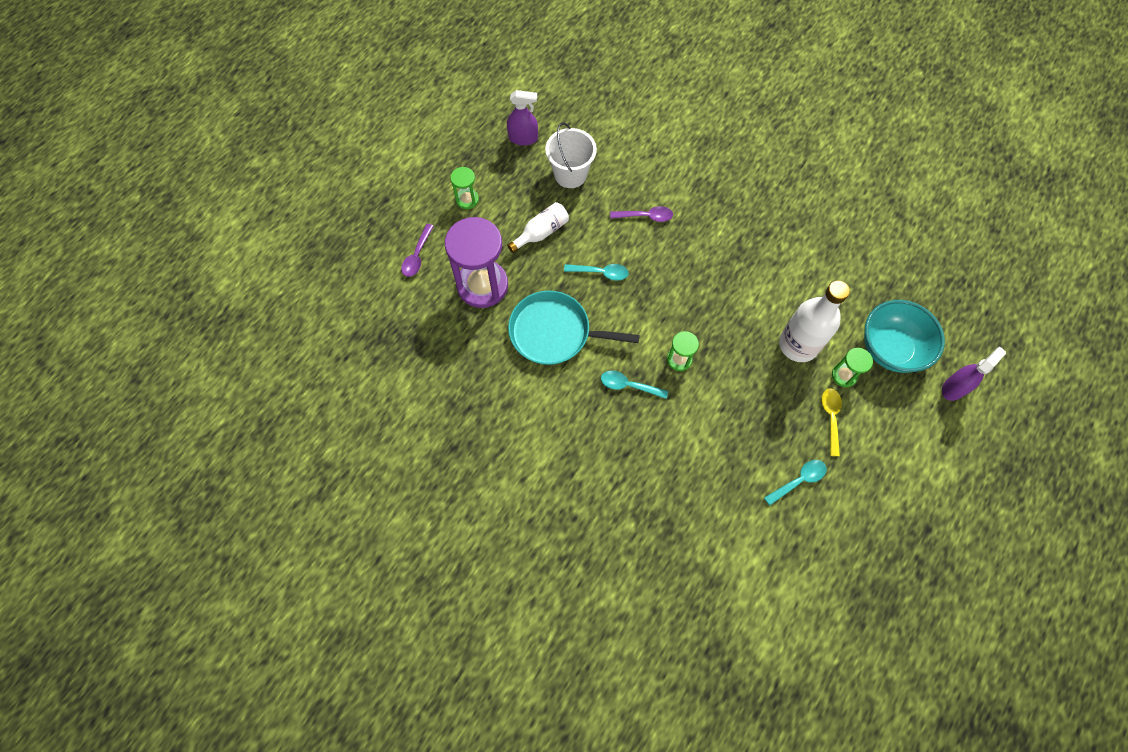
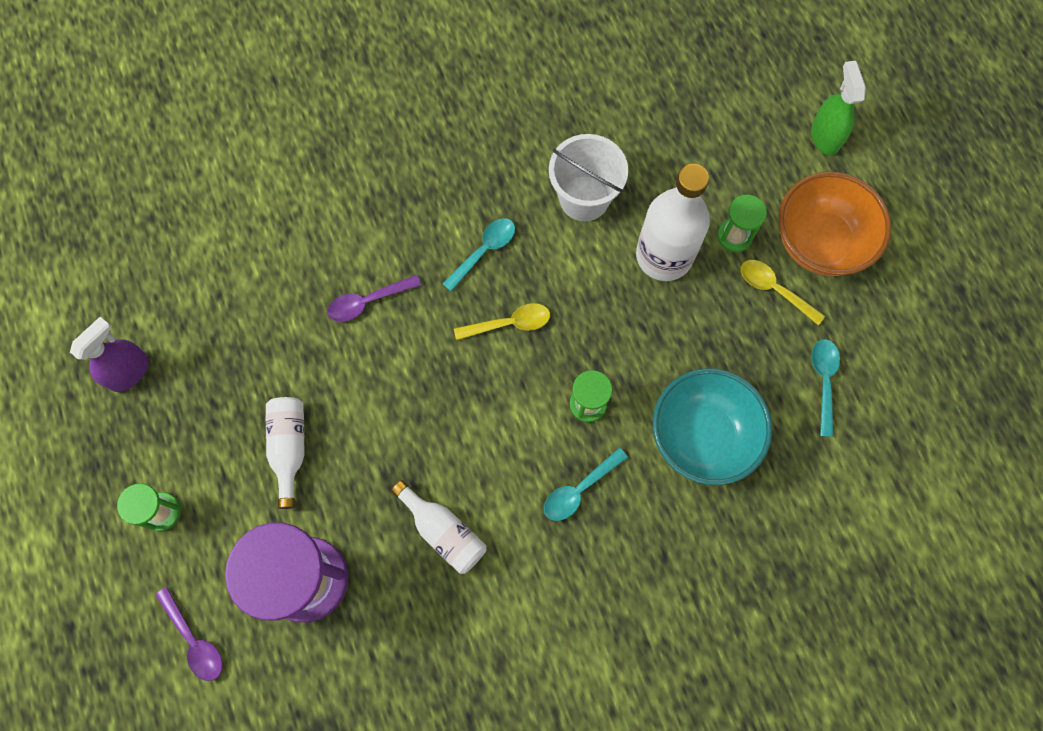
camera: 55 degrees left, 5 degrees up
turquoise pan [508,291,640,365] -> white bottle [391,480,487,574]
white bucket [545,122,597,188] -> white bucket moved to [549,134,628,222]
turquoise spoon [564,264,629,281] -> turquoise spoon moved to [443,218,515,292]
purple spoon [610,206,673,222] -> purple spoon turned 150 degrees counterclockwise [328,275,421,322]
turquoise bowl [864,300,945,373] -> turquoise bowl moved to [653,368,772,485]
purple spray bottle [942,346,1006,401] -> green spray bottle [811,61,866,156]
none -> yellow spoon [454,303,550,340]
none -> orange bowl [779,172,891,276]

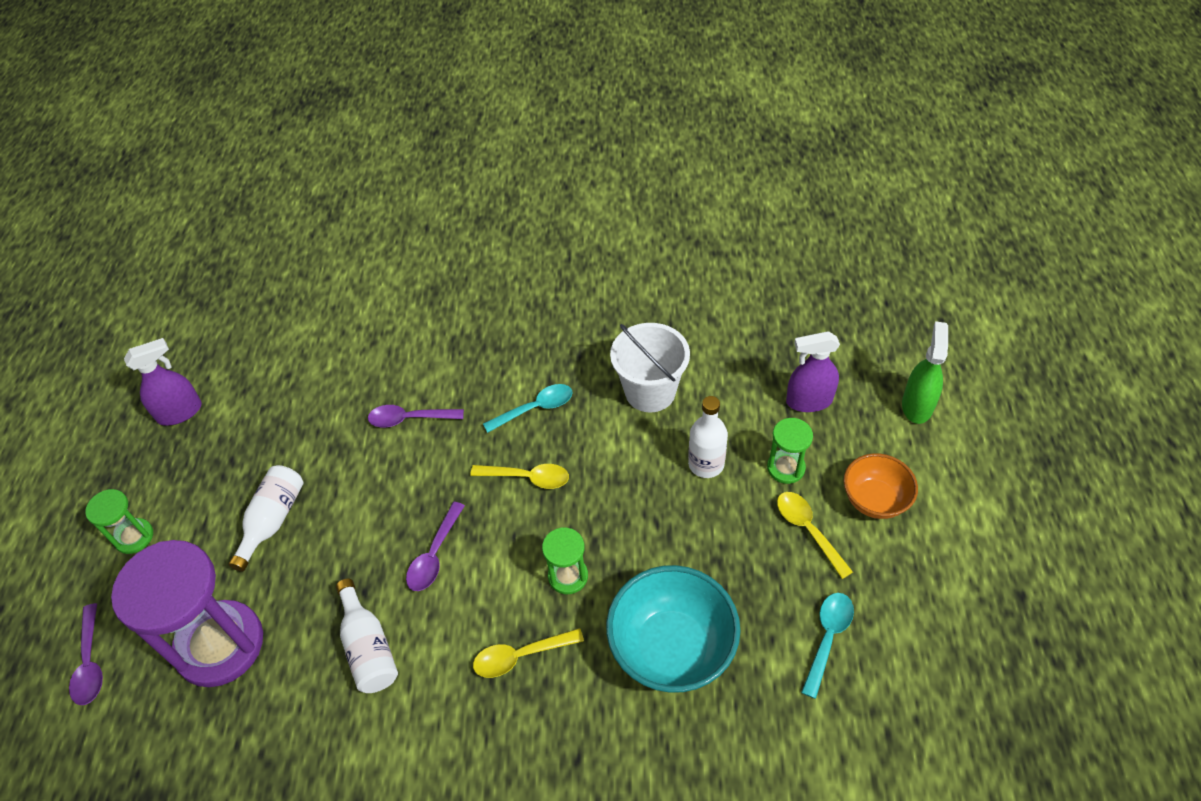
camera: 25 degrees right, 20 degrees down
turquoise spoon [544,448,628,521] -> yellow spoon [473,628,584,678]
white bottle [636,164,710,281] -> white bottle [688,396,728,478], size x0.60
orange bowl [779,172,891,276] -> orange bowl [844,453,918,519], size x0.61
none -> purple spoon [406,502,465,591]
none -> purple spray bottle [786,331,840,412]

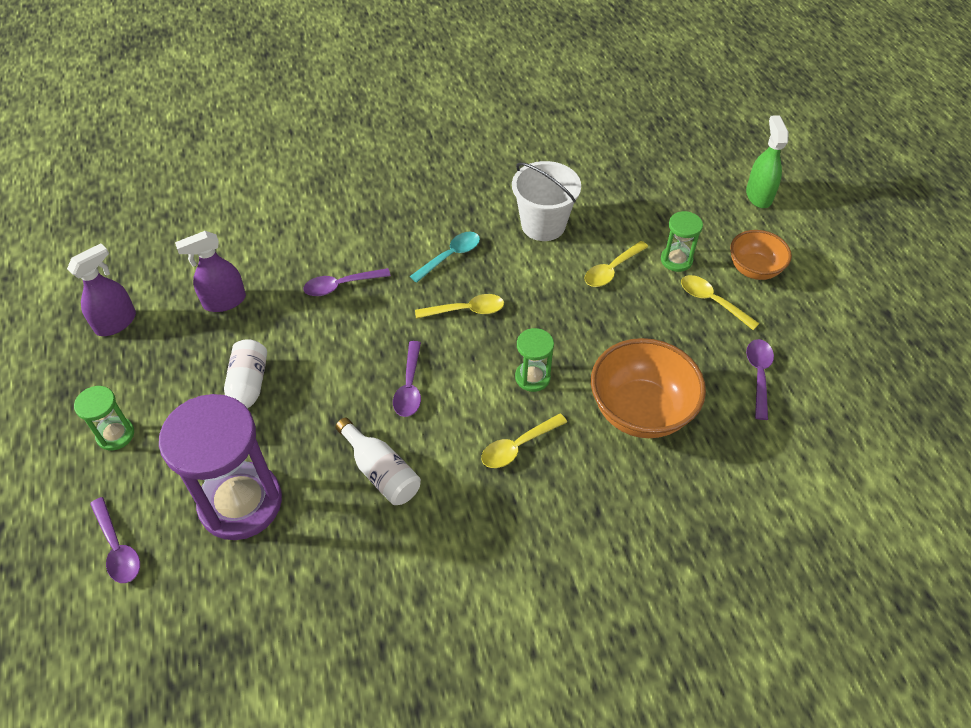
camera: 20 degrees left, 0 degrees up
turquoise bowl [606,565,741,693] -> orange bowl [591,338,706,438]
white bottle [688,396,728,478] -> yellow spoon [584,241,648,287]
purple spray bottle [786,331,840,412] -> purple spray bottle moved to [175,231,246,312]
turquoise spoon [801,593,854,699] -> purple spoon [746,339,774,420]

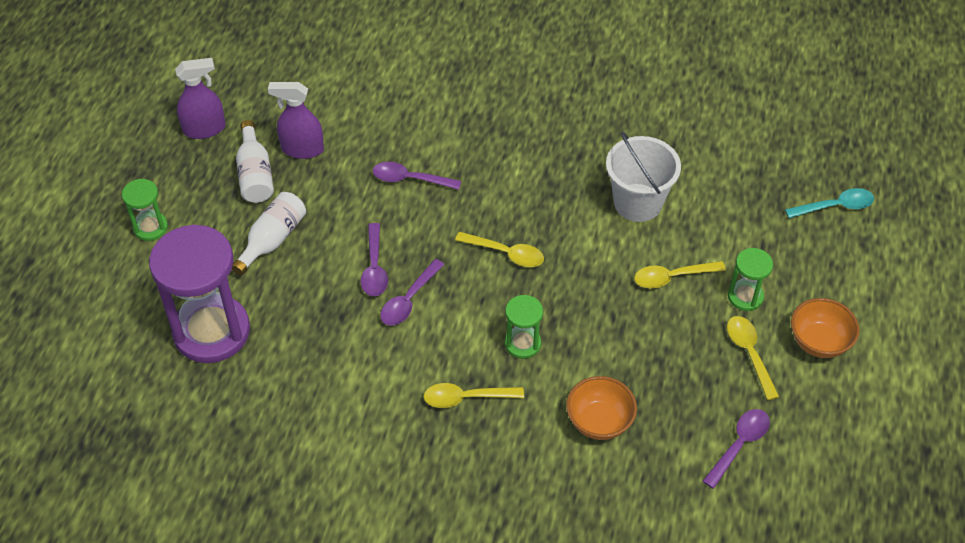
camera: 30 degrees right, 0 degrees up
purple spoon [90,497,140,583] -> purple spoon moved to [361,223,388,296]
white bottle [335,418,421,505] -> white bottle moved to [236,120,274,203]
turquoise spoon [410,232,480,283] -> turquoise spoon moved to [785,188,874,218]
orange bowl [591,338,706,438] -> orange bowl [566,376,637,440], size x0.61
green spray bottle [746,115,788,208] -> none

